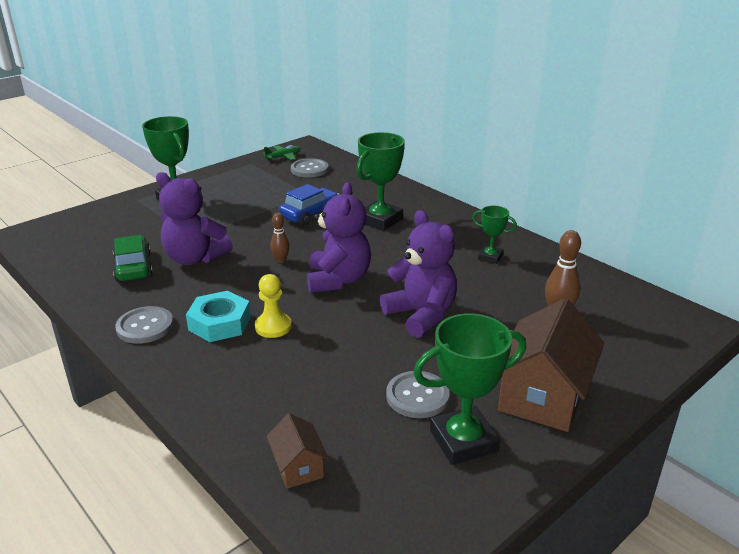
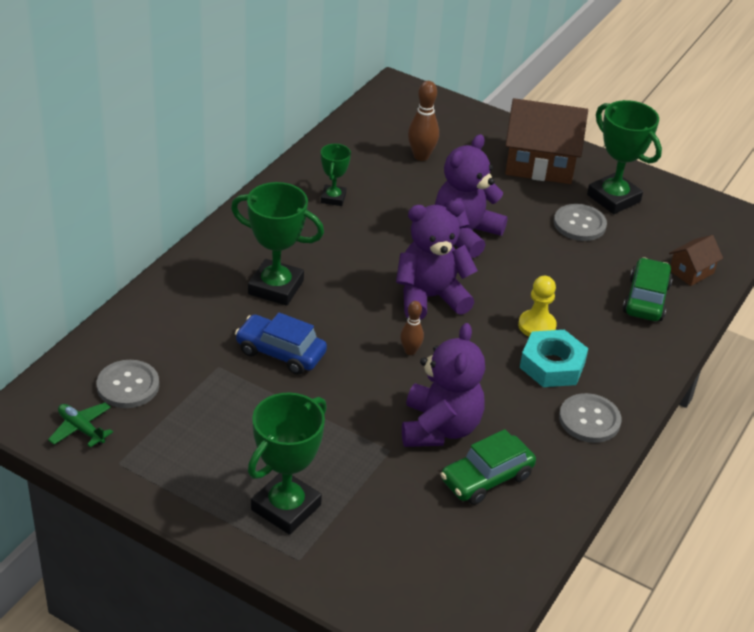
camera: 110 degrees left, 10 degrees up
none -> green car [623,257,673,321]

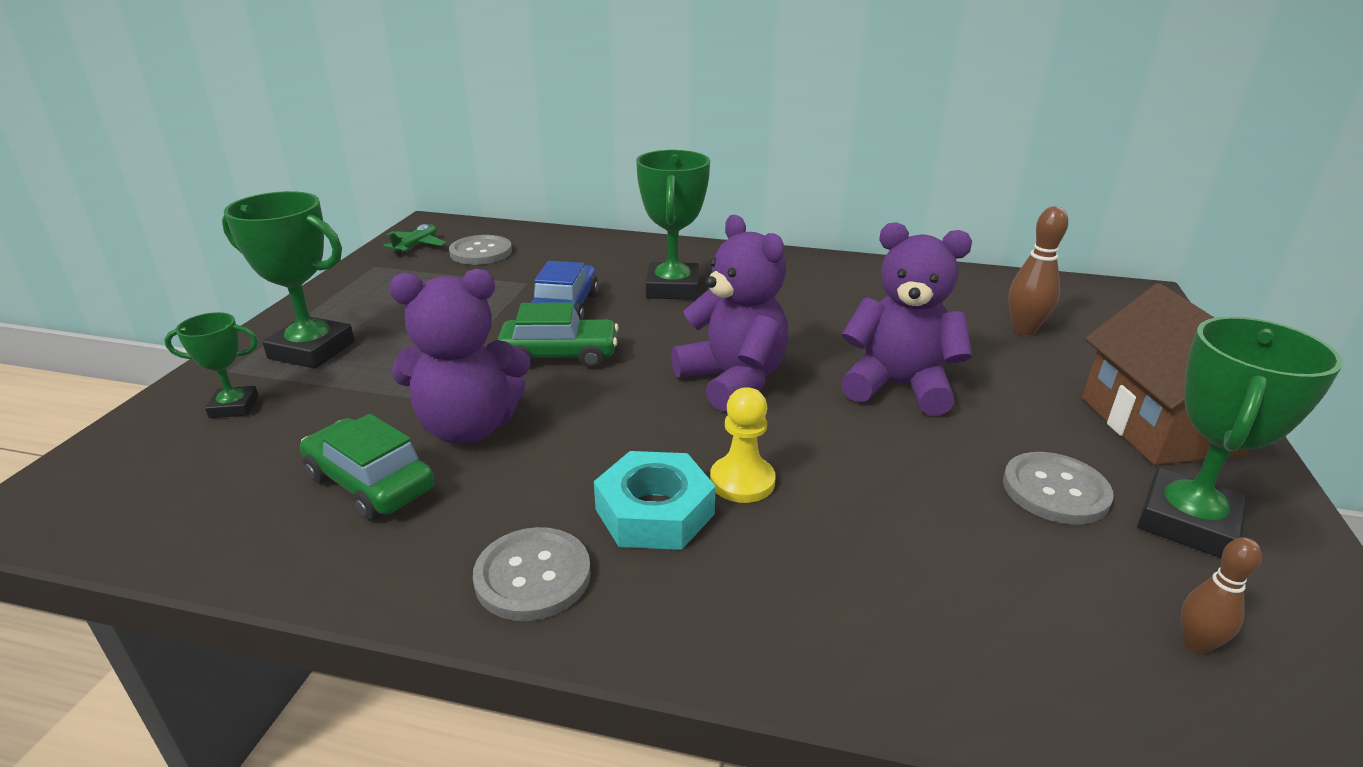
camera: 75 degrees right, 10 degrees down
green trophy [321,144,351,206] -> green trophy moved to [164,312,259,418]
brown bowling pin [400,301,424,355] -> brown bowling pin moved to [1181,537,1262,655]
green car [623,257,673,321] -> green car moved to [498,302,619,368]
brown house [669,235,723,286] -> none

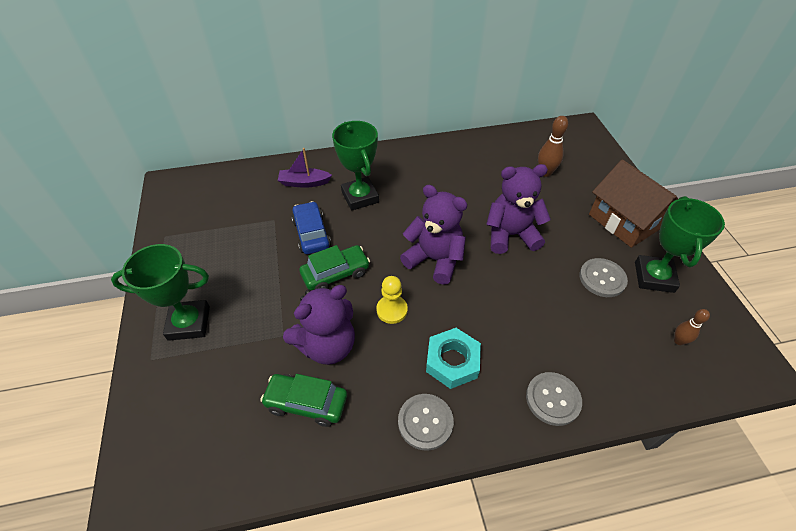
camera: 25 degrees left, 20 degrees up
green trophy [164,312,259,418] -> none
green plane [383,224,447,256] -> none
grey button [449,235,512,265] -> grey button moved to [526,372,582,426]
yellow pawn [710,387,776,503] -> yellow pawn moved to [376,276,408,324]
none -> purple boat [278,148,332,188]

